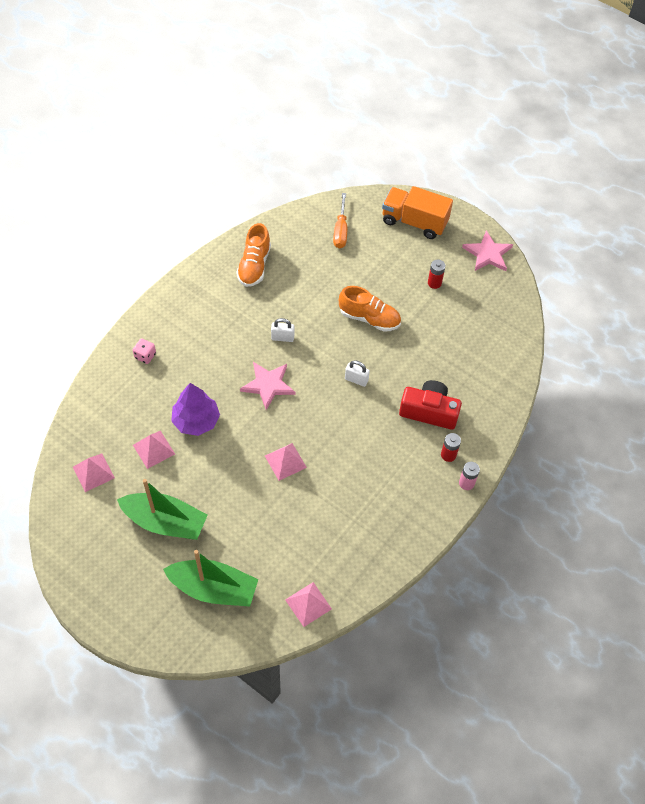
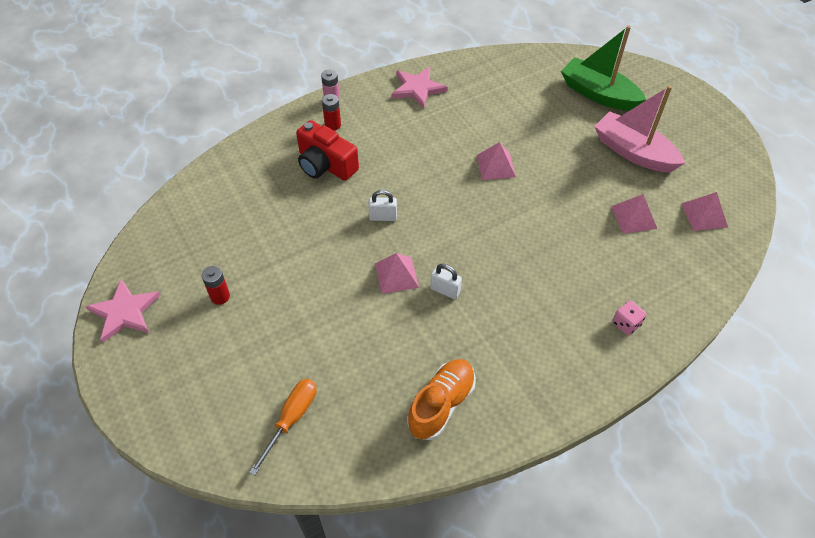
camera: 155 degrees left, 5 degrees down
green boat [117,479,207,540] -> pink boat [594,85,685,173]
purple tree [171,383,220,436] -> none
pink star [240,362,295,410] -> pink star moved to [391,67,448,109]
pink pyramid [285,582,332,627] -> pink pyramid moved to [375,253,419,294]
orange shoe [339,286,401,332] -> none
white padlock [345,360,370,387] -> white padlock turned 45 degrees counterclockwise [368,190,397,221]
orange truck [382,186,453,239] -> none

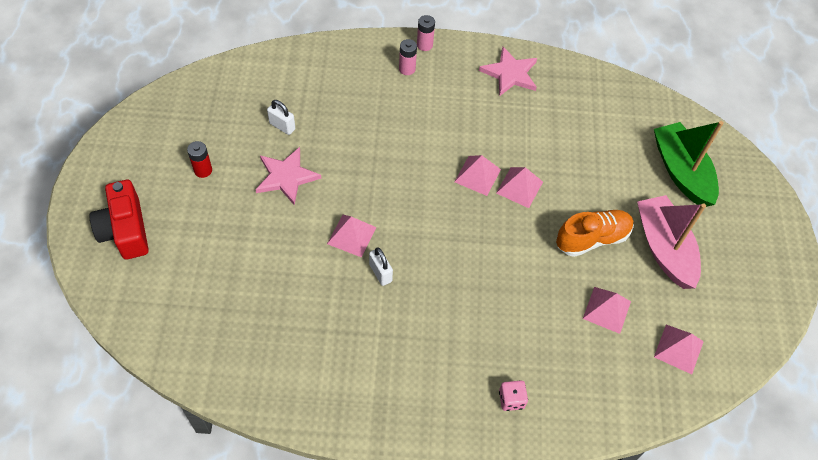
camera: 30 degrees right, 5 degrees up
pink star [86,278,161,343] -> pink star moved to [255,147,321,205]
orange screwdriver [249,379,317,476] -> none
red camera [296,120,359,181] -> red camera moved to [90,180,149,259]
red battery [322,94,341,131] -> pink battery [399,39,417,75]
white padlock [368,190,397,221] -> white padlock moved to [267,100,295,135]
orange shoe [407,359,476,440] -> orange shoe moved to [556,210,634,257]
none -> pink pyramid [455,155,501,196]

